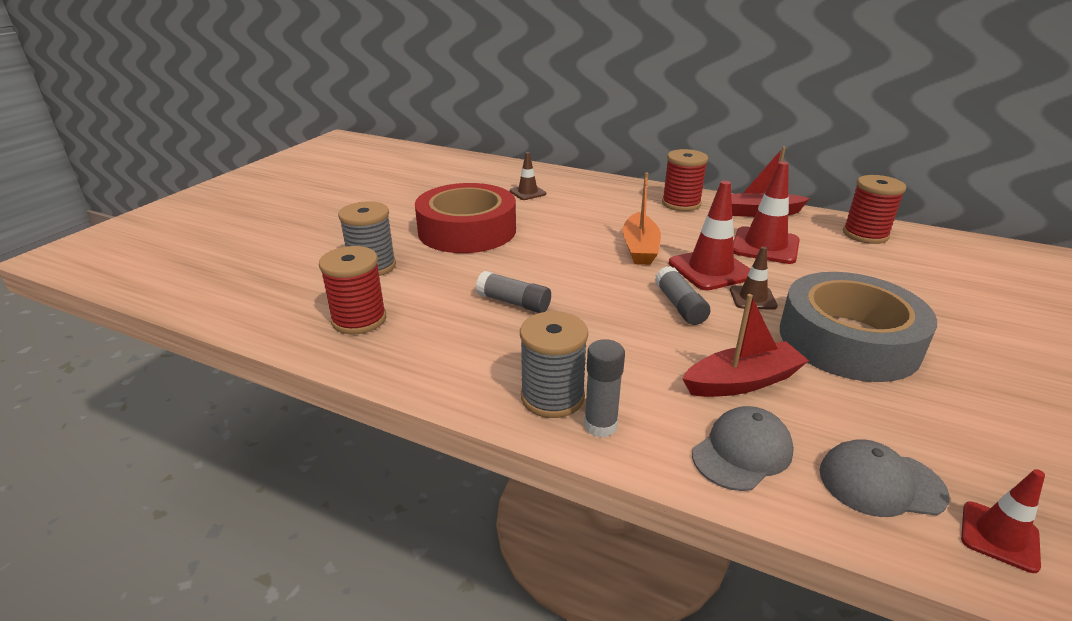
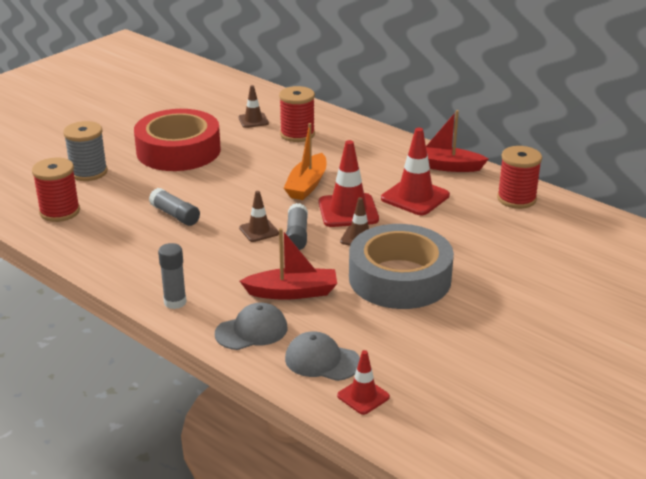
camera: 15 degrees right, 0 degrees up
grey spool [520,311,588,418] -> none
red spool [662,149,708,211] -> red spool moved to [279,86,315,142]
none -> brown traffic cone [239,191,279,242]

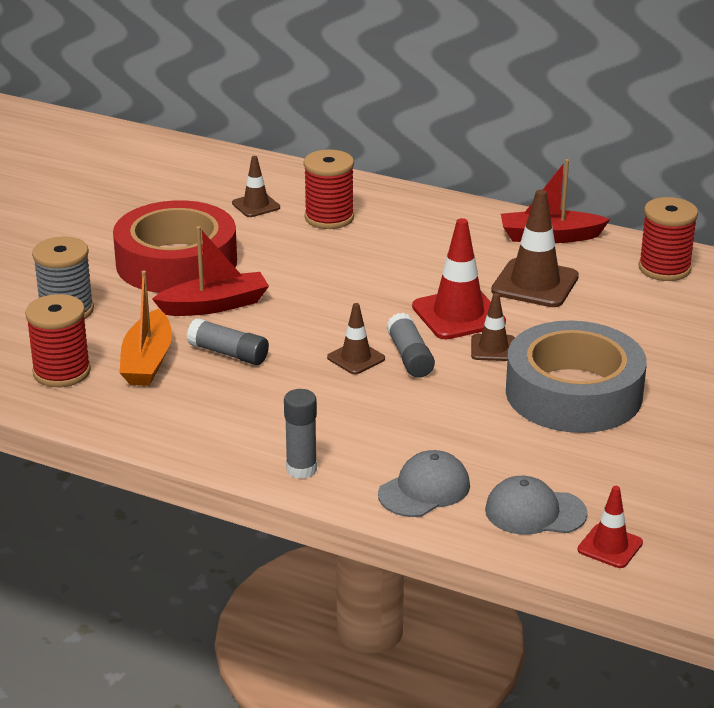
camera: 15 degrees left, 0 degrees up
red boat [240,228,337,300] -> red boat moved to [152,226,269,316]
orange boat [284,123,327,200] -> orange boat moved to [119,271,172,386]
red traffic cone [381,128,450,215] -> brown traffic cone [491,190,579,307]

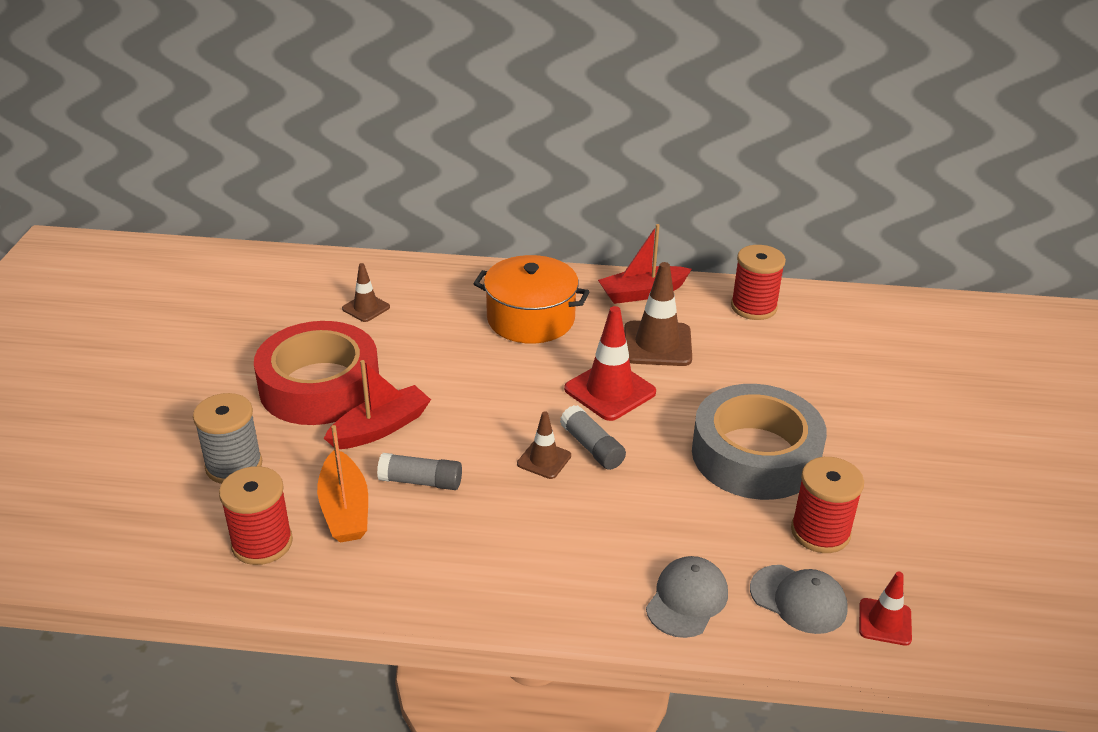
camera: 20 degrees left, 5 degrees up
grey glue stick [284,389,317,479] -> none
red spool [304,150,354,229] -> red spool moved to [791,457,864,553]
brown traffic cone [471,293,515,361] -> none
grey cap [485,476,588,535] -> grey cap turned 135 degrees counterclockwise [750,565,848,634]
none -> orange pot [473,255,589,344]

